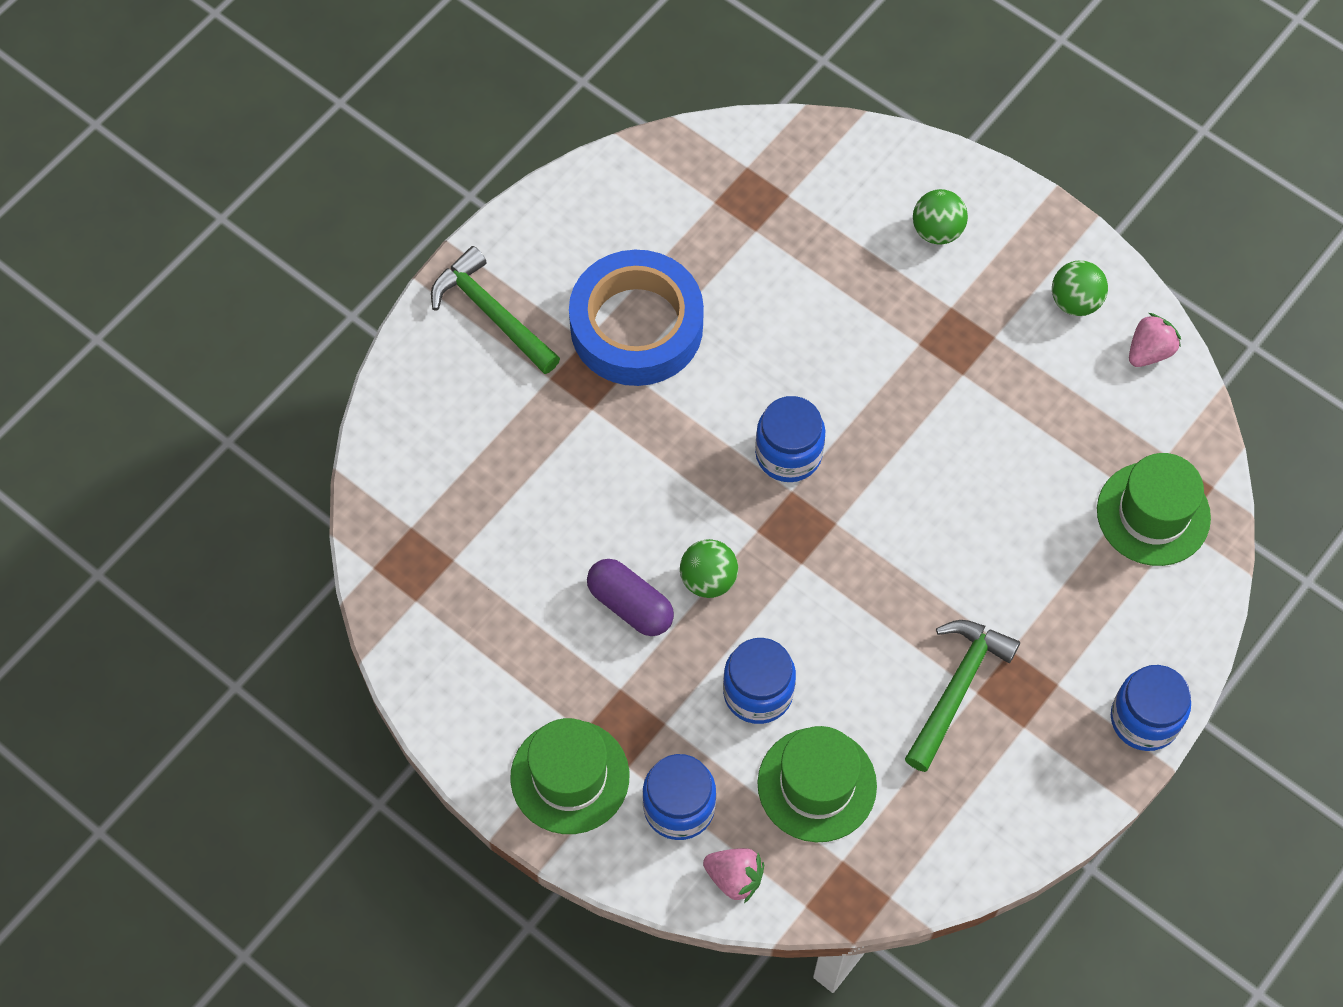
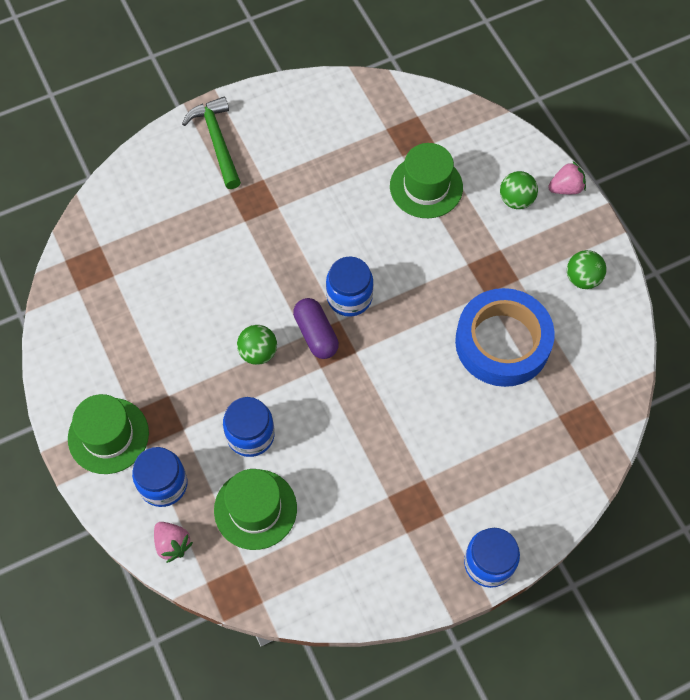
camera: 25 degrees right, 0 degrees up
blue tape [569,250,704,386] -> blue tape moved to [455,288,555,387]
purple capsule [587,559,674,636] -> purple capsule moved to [293,298,339,359]
green hammer [905,620,1020,772] -> none
green hat [1097,453,1211,566] -> green hat moved to [390,143,463,218]
pink strawberry [1129,313,1181,367] -> pink strawberry moved to [548,161,586,194]

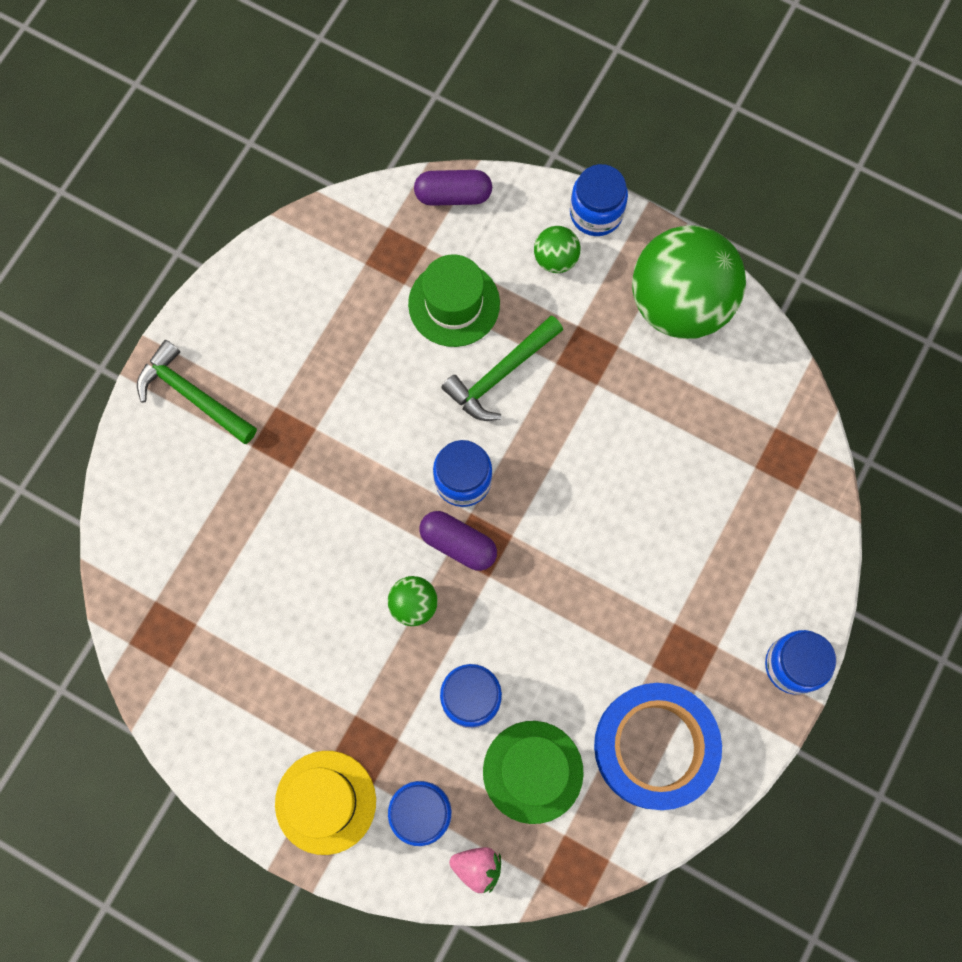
camera: 35 degrees left, 10 degrees up
green hat [68,394,149,474] -> yellow hat [275,751,376,855]
blue tape [455,288,555,387] -> blue tape moved to [594,683,722,810]
pink strawberry [548,161,586,194] -> blue jar [570,164,628,236]
green ball [567,250,607,289] -> green ball [632,225,746,339], size x2.32
none -> purple capsule [414,170,492,206]
none -> green hammer [441,315,563,421]

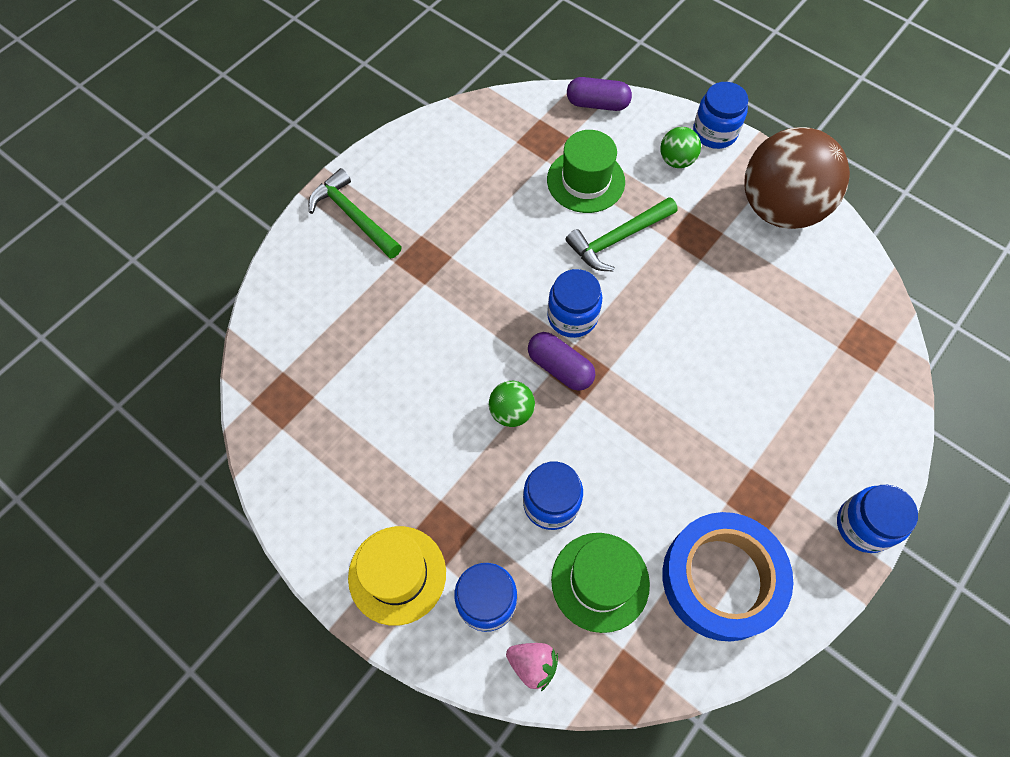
camera: 10 degrees right, 10 degrees down
green ball [632,225,746,339] -> brown ball [745,127,850,229]

